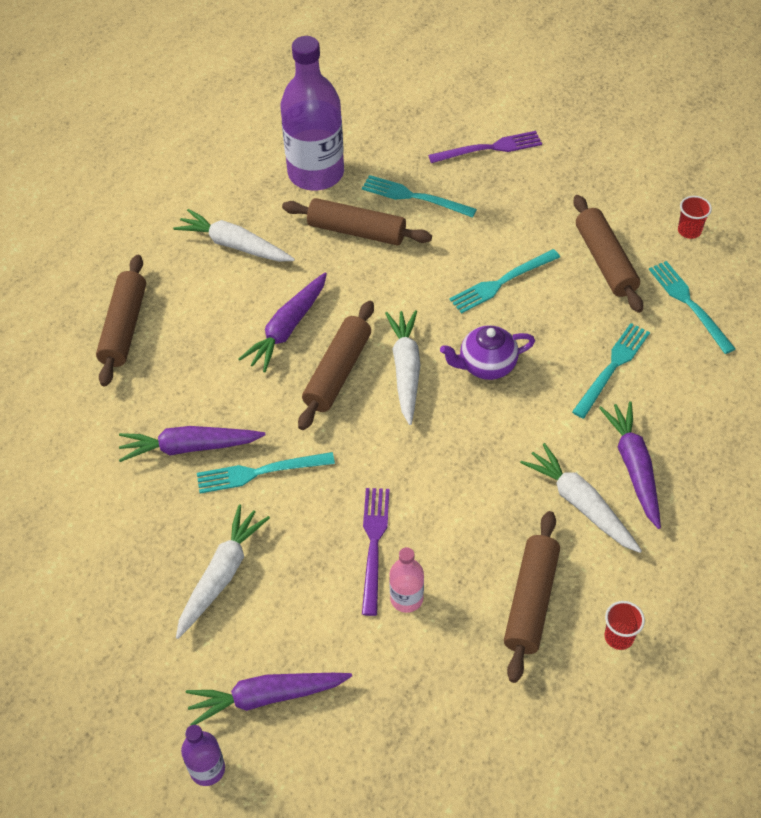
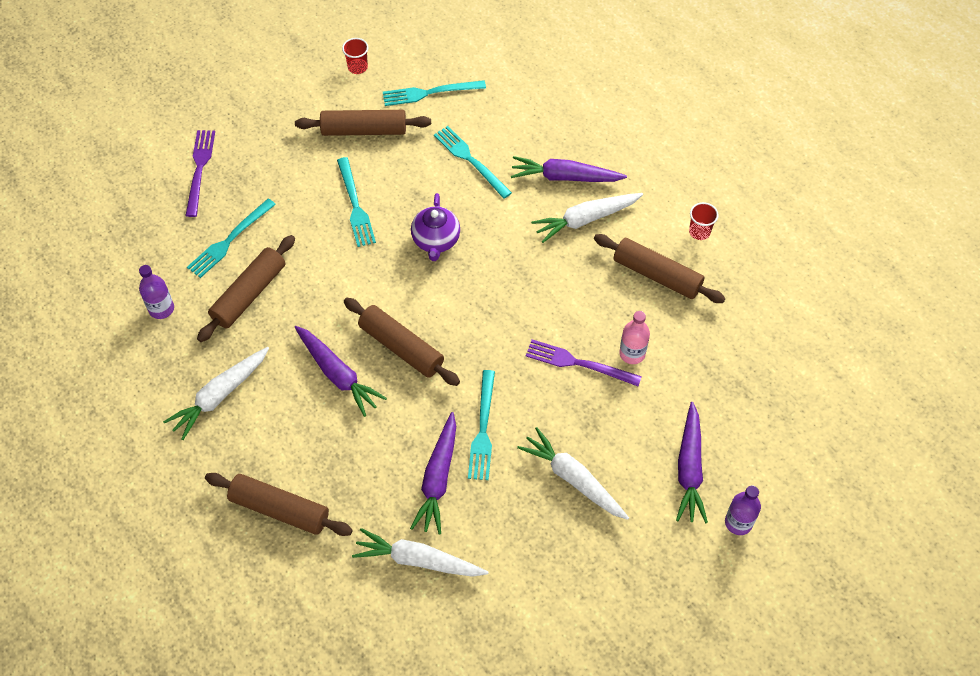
camera: 75 degrees left, 5 degrees up
purple bottle [280,36,344,191] -> purple bottle [139,265,174,319], size x0.46
white carrot [385,310,420,425] -> white carrot moved to [352,528,489,577]

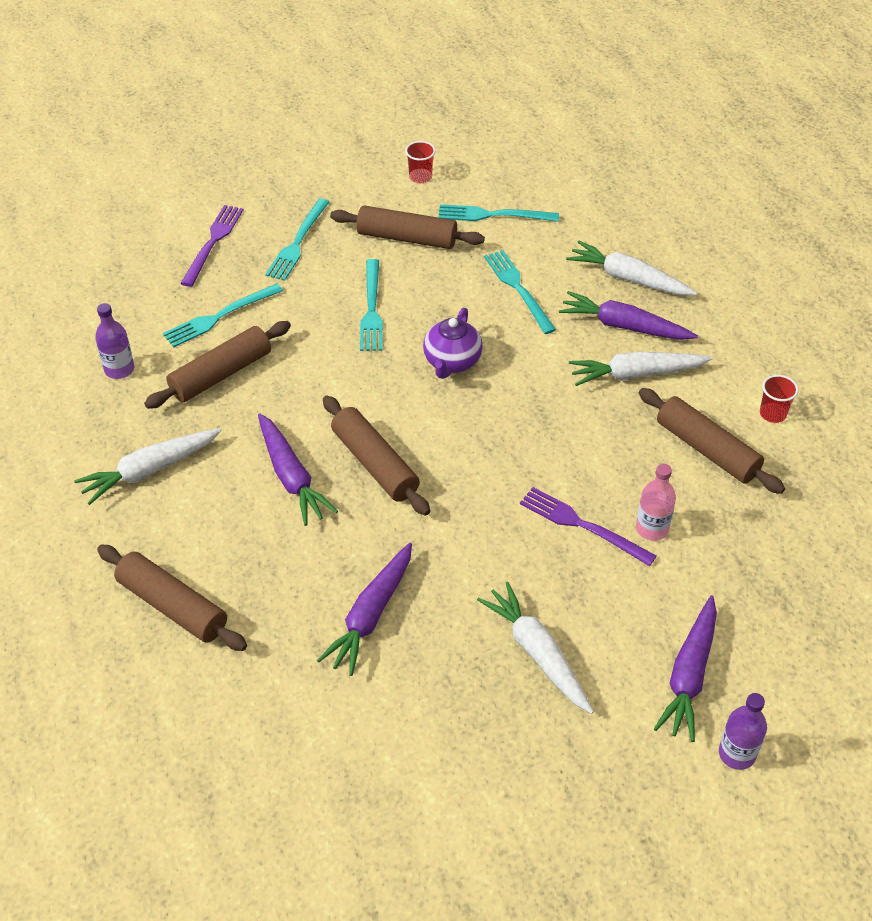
camera: 15 degrees right, 10 degrees down
white carrot [352,528,489,577] -> white carrot moved to [566,241,697,295]
turquoise fork [468,370,495,480] -> turquoise fork moved to [265,199,329,281]

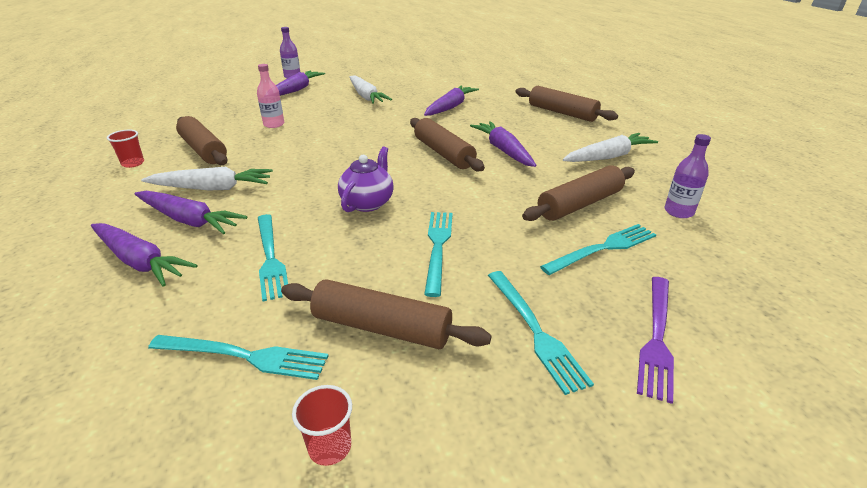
camera: 175 degrees left, 15 degrees down
turquoise fork [265,199,329,281] -> turquoise fork turned 135 degrees clockwise [488,271,594,395]
purple fork [520,487,657,566] -> none
white carrot [566,241,697,295] -> purple carrot [91,223,198,287]

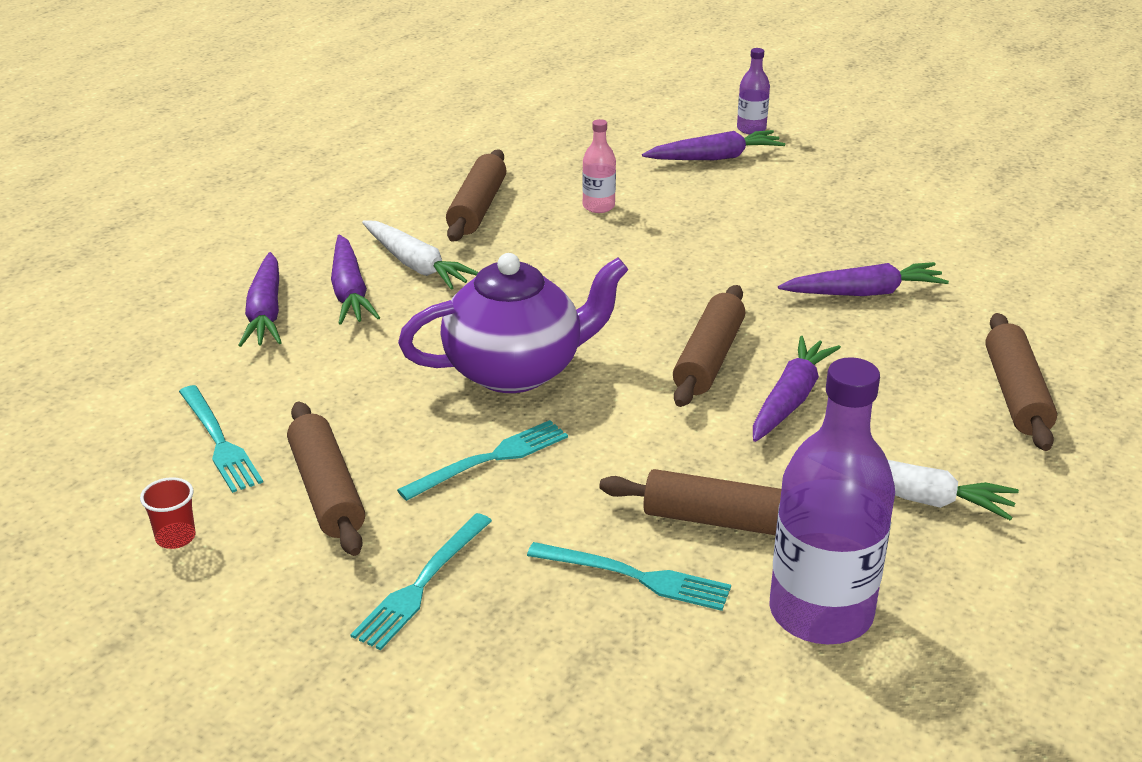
camera: 50 degrees right, 0 degrees up
red cup [107,130,144,168] -> none
turquoise fork [258,214,288,301] -> none
purple teapot [338,146,394,212] -> purple teapot [398,253,629,393], size x1.80
white carrot [349,75,392,104] -> none
purple fork [637,277,674,404] -> none
purple bottle [664,134,711,218] -> purple bottle [769,357,895,644], size x2.16

